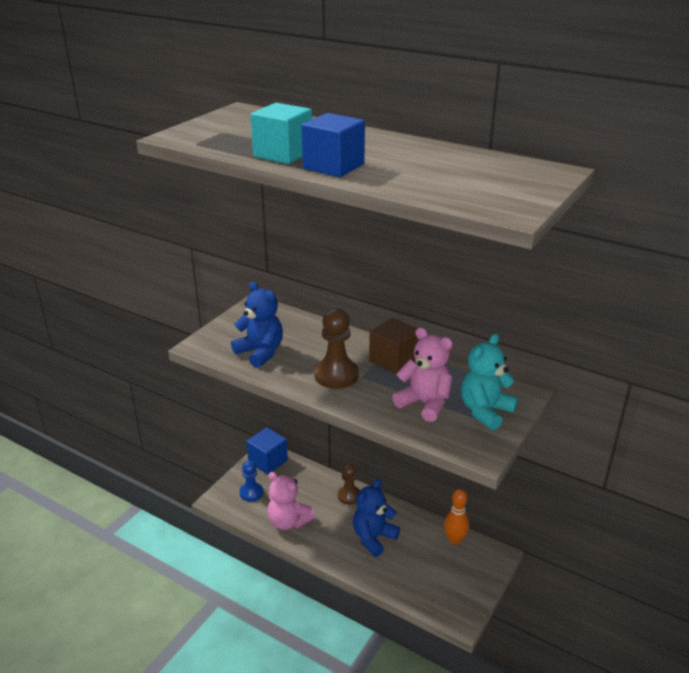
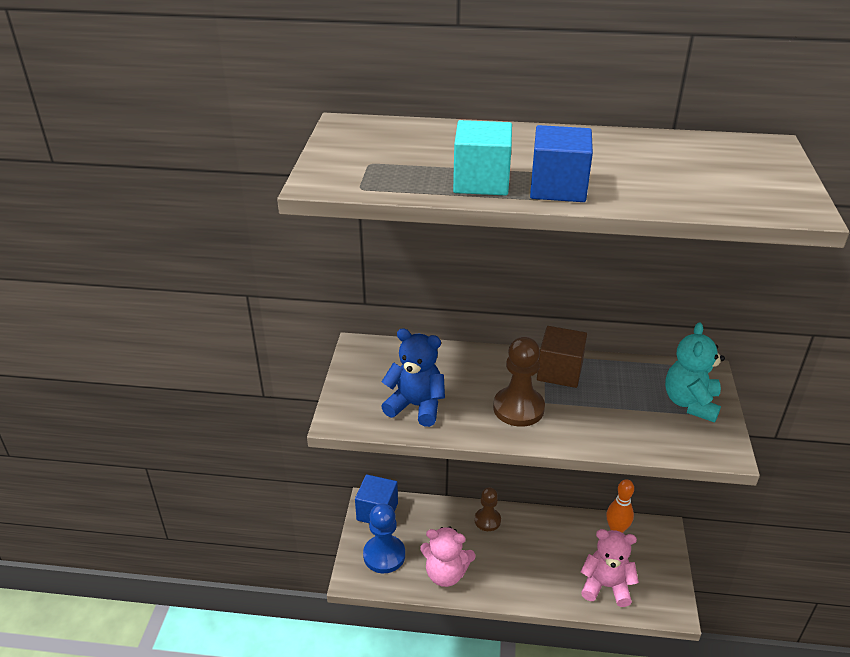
camera: 25 degrees left, 5 degrees up
blue pawn [239,461,263,501] -> blue pawn [363,503,405,573], size x1.52
blue teddy bear [353,479,400,557] -> none
pink teddy bear [392,327,453,422] -> pink teddy bear moved to [580,529,639,607]

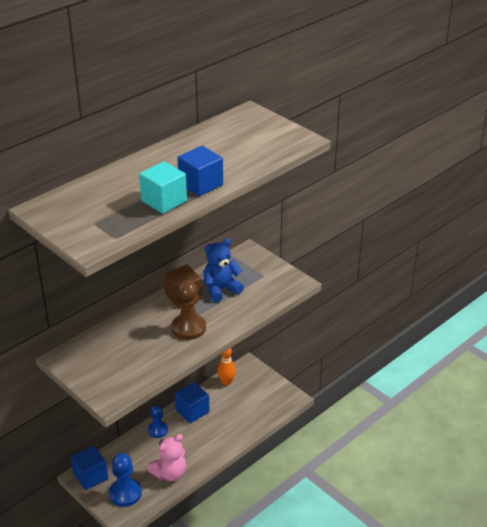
camera: 50 degrees left, 0 degrees up
blue teddy bear [381,328,445,427] -> blue teddy bear moved to [203,238,244,302]
brown pawn [474,487,501,531] -> blue pawn [148,405,168,438]
pink teddy bear [580,529,639,607] -> none
turquoise teddy bear [665,322,725,423] -> none
none -> blue cube [175,382,210,423]

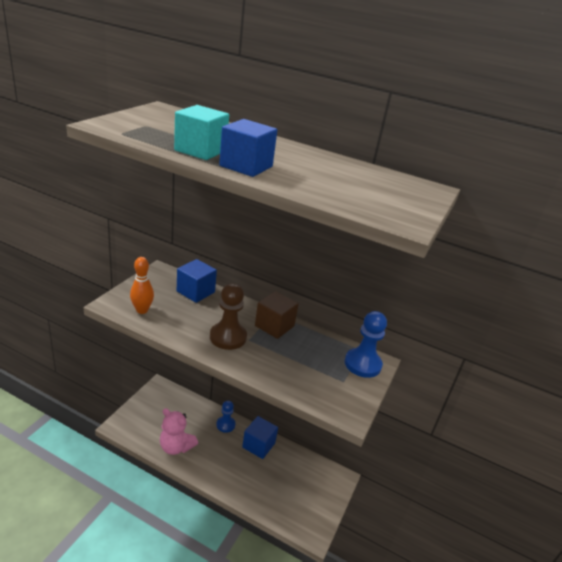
camera: 65 degrees right, 5 degrees down
blue cube [71,445,108,490] -> blue cube moved to [177,259,217,303]
blue pawn [109,453,142,507] -> blue pawn moved to [345,311,387,378]
blue teddy bear [203,238,244,302] -> none
orange bowling pin [217,348,236,385] -> orange bowling pin moved to [130,257,154,314]

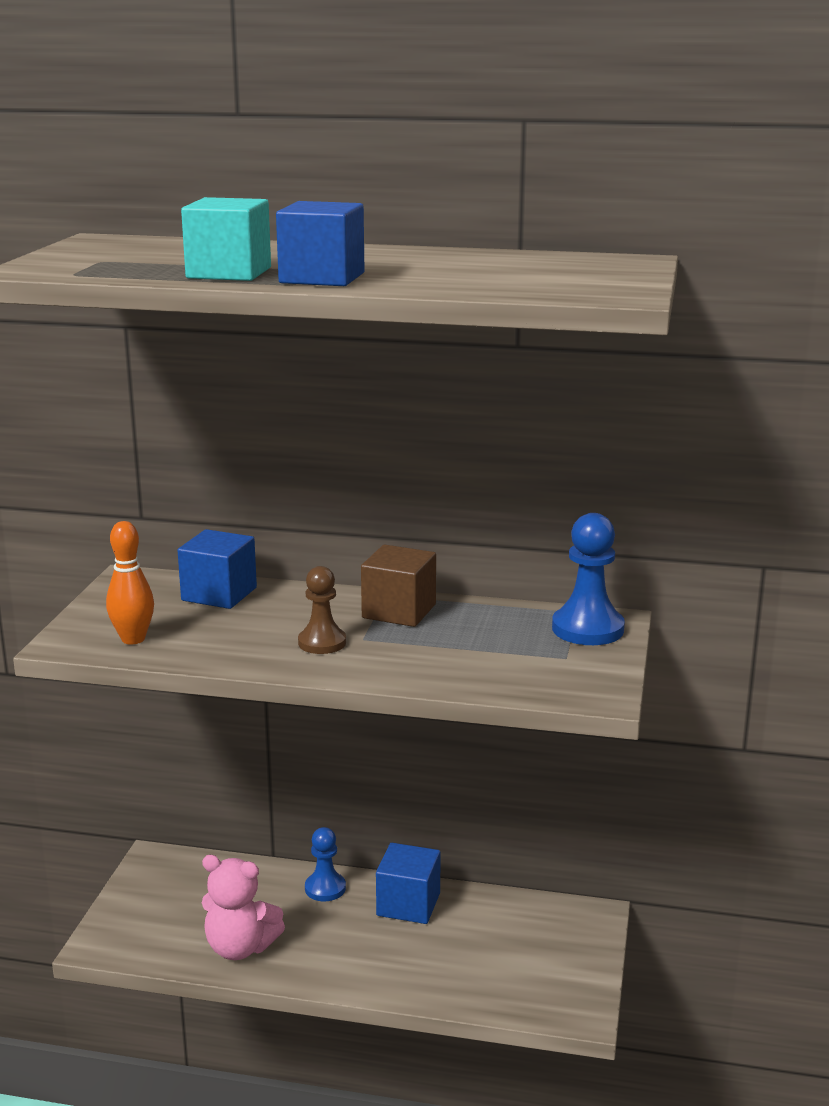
camera: 10 degrees left, 10 degrees down
brown pawn [210,283,247,350] -> brown pawn [298,566,346,654], size x0.66

